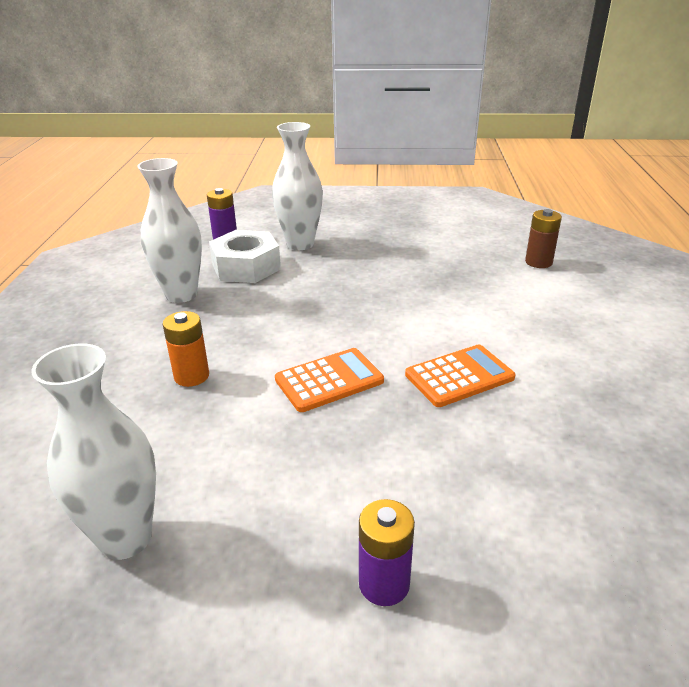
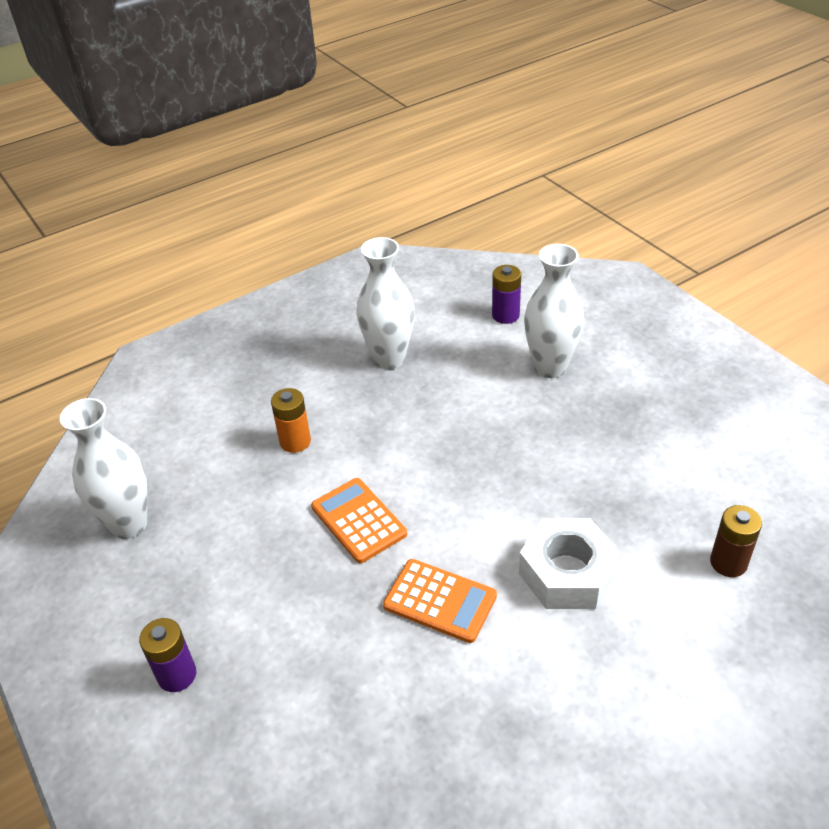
camera: 55 degrees right, 10 degrees up
white nut [209,230,281,283] -> white nut moved to [519,518,620,609]
orange calculator [275,348,384,412] -> orange calculator turned 150 degrees counterclockwise [311,478,407,563]

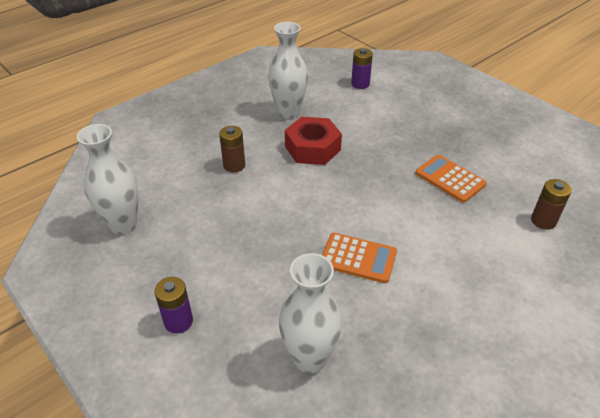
camera: 10 degrees left, 0 degrees up
orange battery [271,388,311,453] -> brown battery [219,126,245,173]
orange calculator [311,478,407,563] -> orange calculator moved to [415,155,486,203]
white nut [519,518,620,609] -> none
white vase [524,244,584,378] -> white vase moved to [279,253,343,373]
none -> red nut [285,117,342,165]

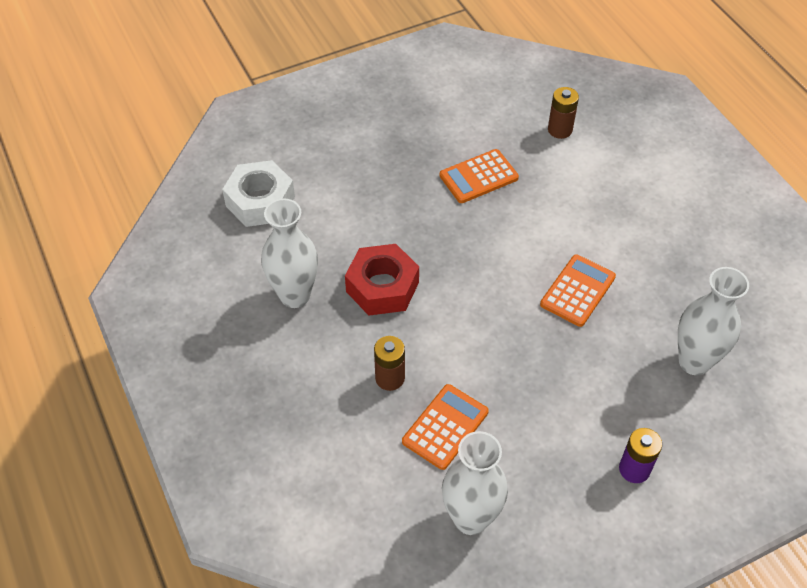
camera: 75 degrees left, 10 degrees up
purple battery [351,48,373,89] -> white nut [222,160,295,227]
none -> orange calculator [402,384,489,470]

